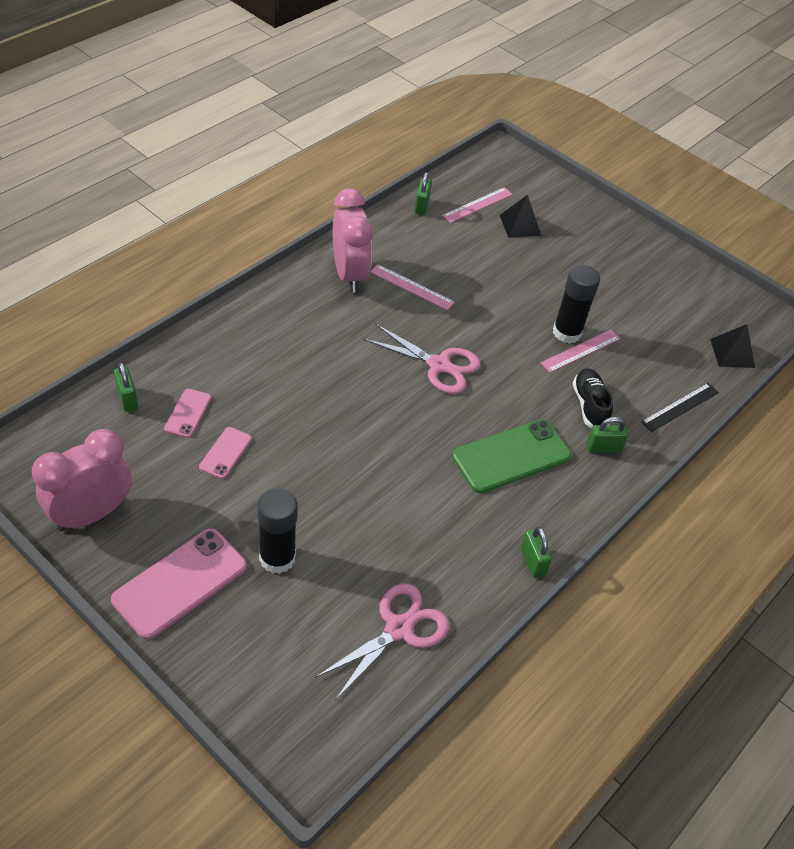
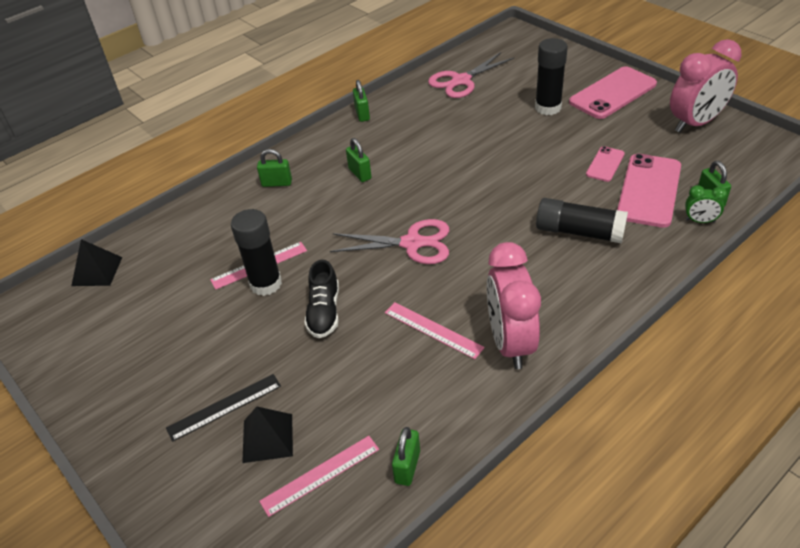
camera: 165 degrees left, 5 degrees down
pink phone [164,389,211,438] -> pink phone [617,154,681,228], size x1.94
pink scissors [363,324,480,394] -> pink scissors turned 150 degrees clockwise [330,219,449,264]
green phone [452,419,571,493] -> green padlock [346,138,371,182]
black shoe [573,368,613,428] -> black shoe moved to [304,260,339,338]
black ruler [641,383,719,432] -> black ruler moved to [166,374,281,442]
none -> black glue stick [536,198,628,243]
none -> green clock [685,185,727,223]

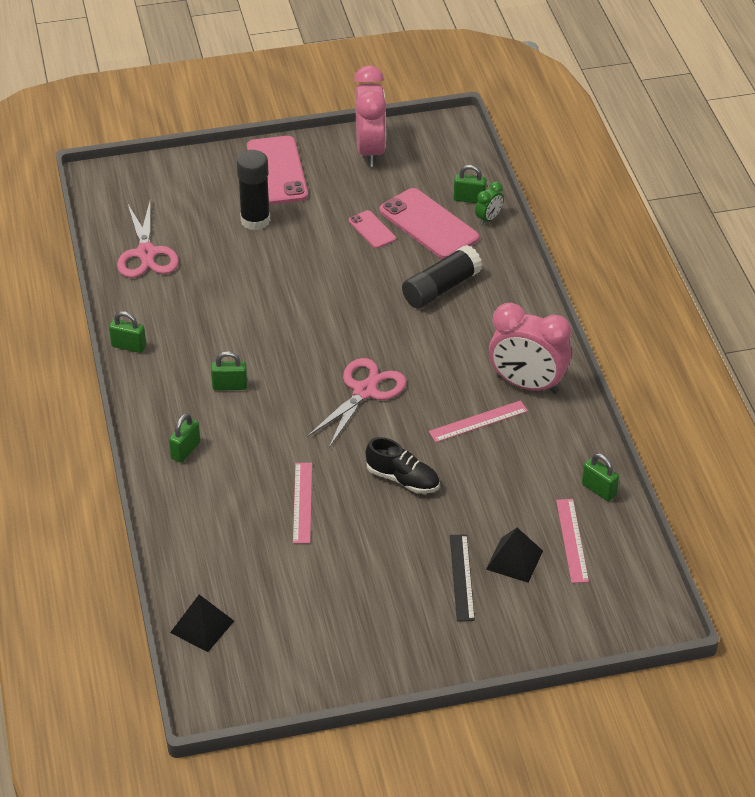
camera: 65 degrees left, 0 degrees up
black glue stick [231,209,282,296] -> none

